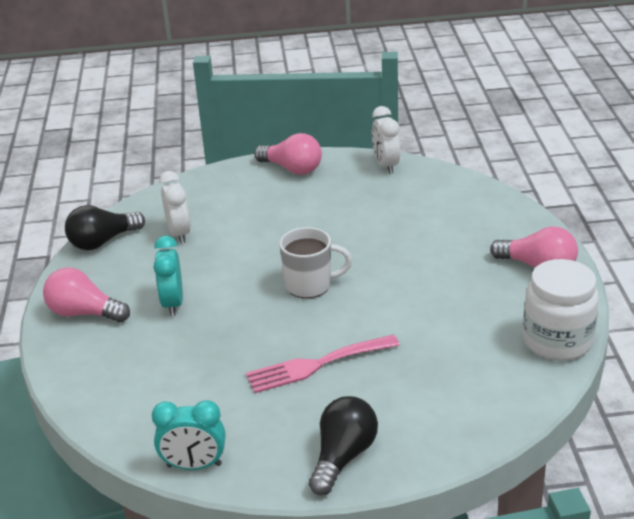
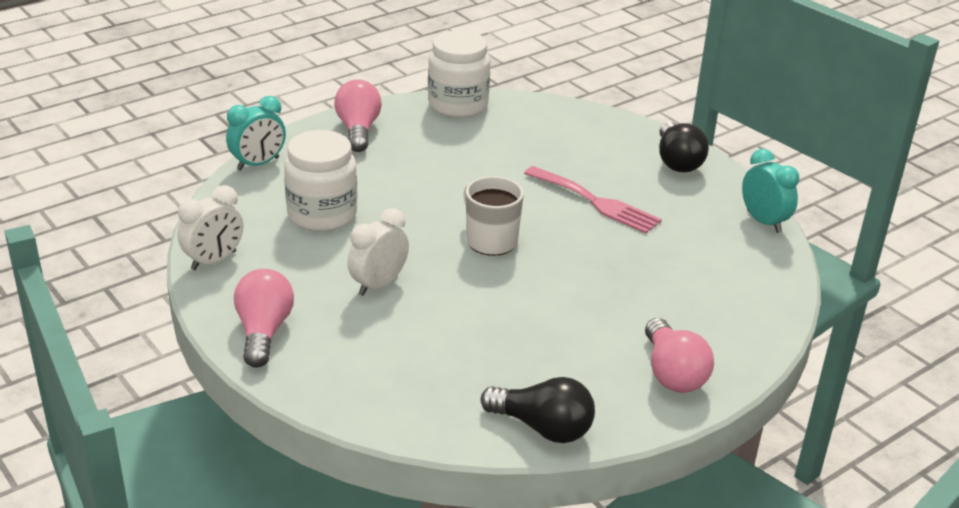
camera: 125 degrees left, 0 degrees up
turquoise clock [153,236,183,316] -> turquoise clock moved to [226,96,286,171]
white clock [159,171,191,244] -> white clock moved to [348,208,409,296]
black light bulb [309,396,378,495] -> black light bulb turned 90 degrees counterclockwise [659,122,709,172]
none -> white jar [284,130,357,232]

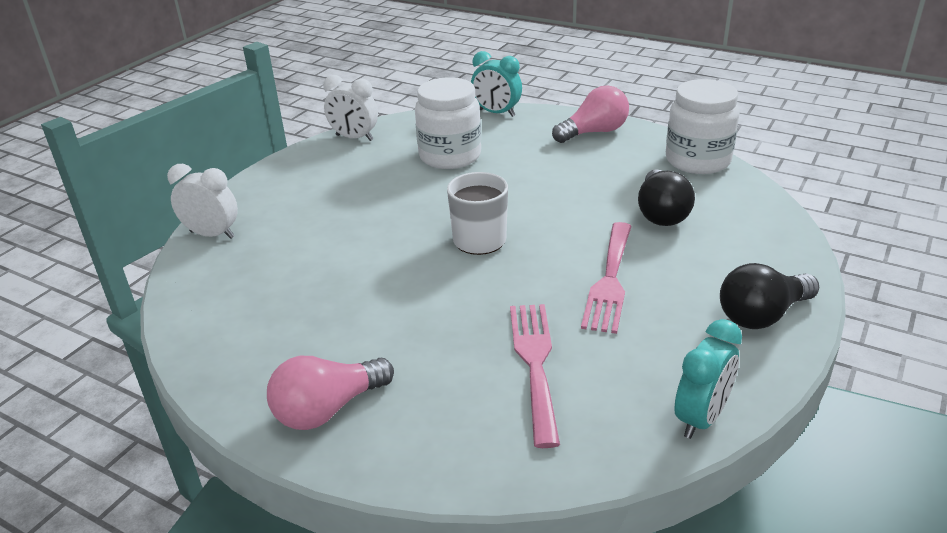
camera: 70 degrees right, 0 degrees up
pink light bulb [234,269,294,368] -> none
white clock [348,208,409,296] -> white clock moved to [167,164,238,239]
black light bulb [480,377,595,443] -> black light bulb moved to [638,169,695,226]
none -> pink fork [510,304,560,448]

